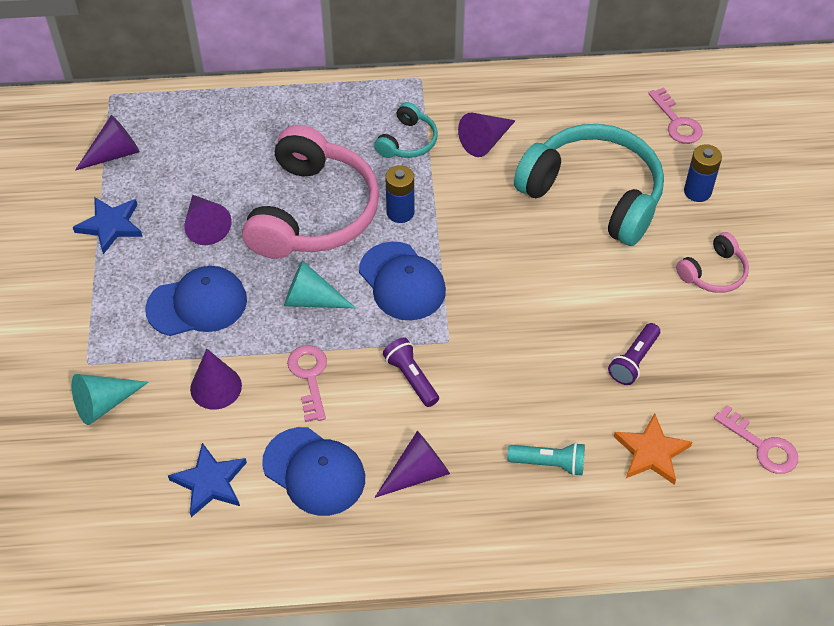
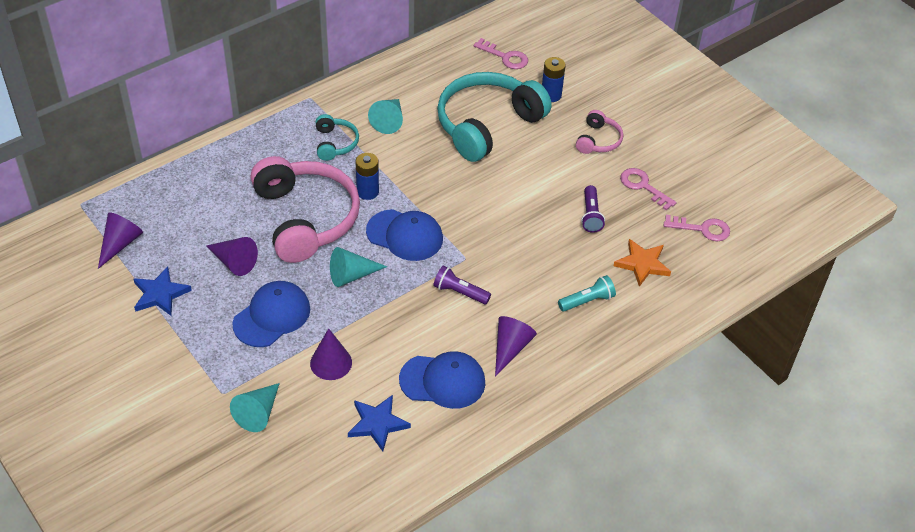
camera: 35 degrees left, 5 degrees down
pink key [287,345,327,422] -> pink key moved to [620,168,676,211]
purple cone [458,112,516,157] -> turquoise cone [368,99,403,134]
turquoise headphones [514,124,664,246] -> turquoise headphones turned 45 degrees counterclockwise [437,72,552,162]

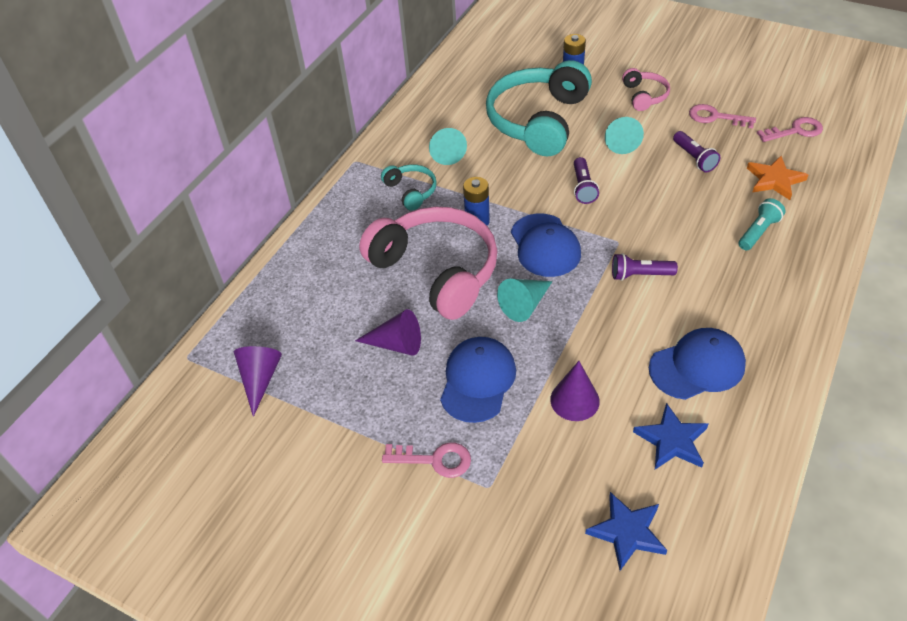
camera: 20 degrees left, 0 degrees up
blue star [134,266,192,316] -> blue star moved to [585,492,667,571]
turquoise cone [230,383,280,432] -> turquoise cone moved to [605,117,644,154]
blue cap [366,209,443,261] -> blue cap turned 75 degrees clockwise [511,213,581,277]
pink key [474,38,528,69] -> pink key moved to [382,443,471,478]
purple cone [495,316,537,377] -> none
none -> purple flashlight [574,157,599,204]

